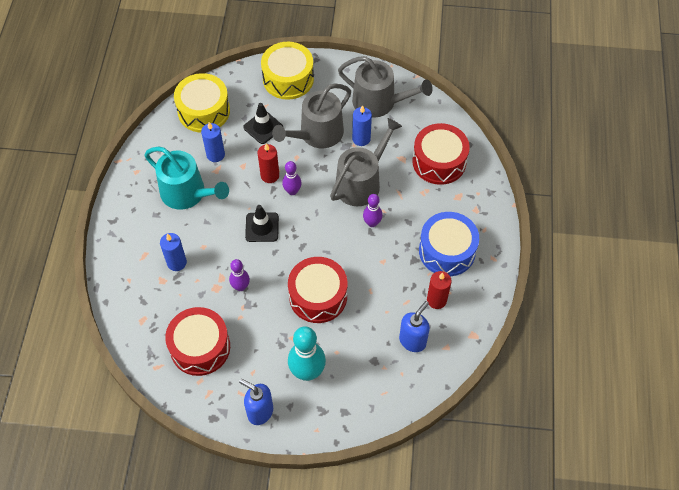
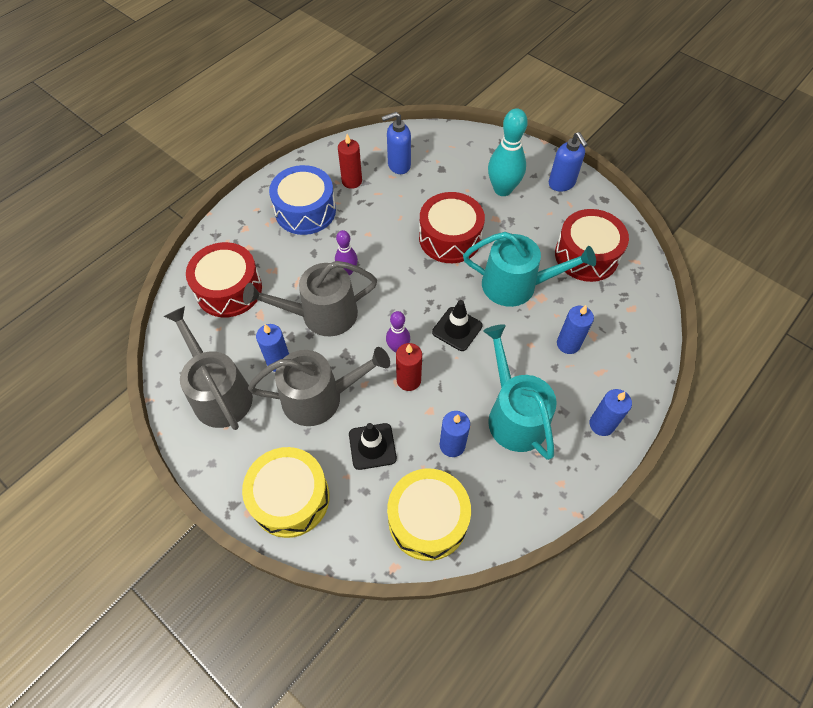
camera: 145 degrees left, 0 degrees up
purple bowling pin [229,259,250,291] -> turquoise watering can [463,232,596,307]
none -> blue candle [589,389,632,436]

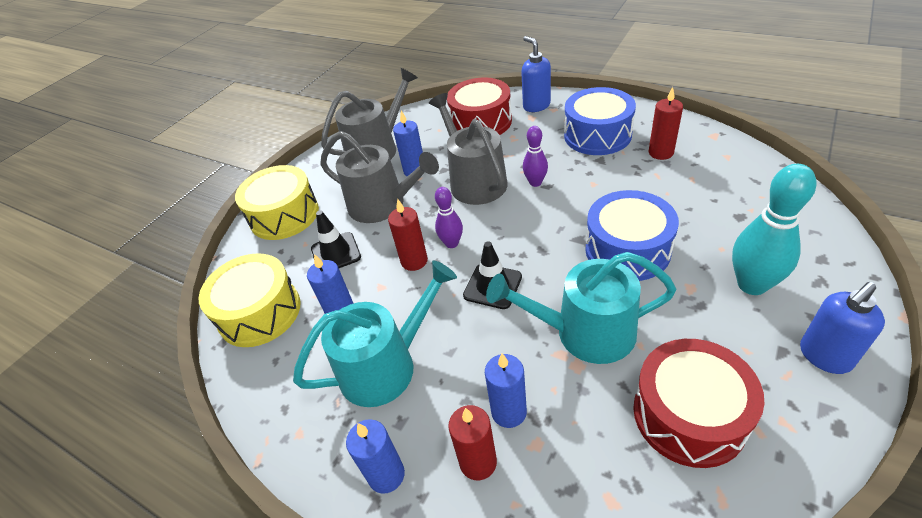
camera: 85 degrees right, 15 degrees down
grey watering can [248,347,390,426] -> grey watering can turned 45 degrees counterclockwise [320,131,439,223]
blue soap dispenser [382,112,411,174] -> blue soap dispenser moved to [521,36,551,112]
red drum [419,192,485,263] -> blue drum [585,190,679,281]
turquoise watering can [463,232,596,307] -> turquoise watering can turned 90 degrees clockwise [486,252,676,364]
none -> red candle [448,405,497,480]

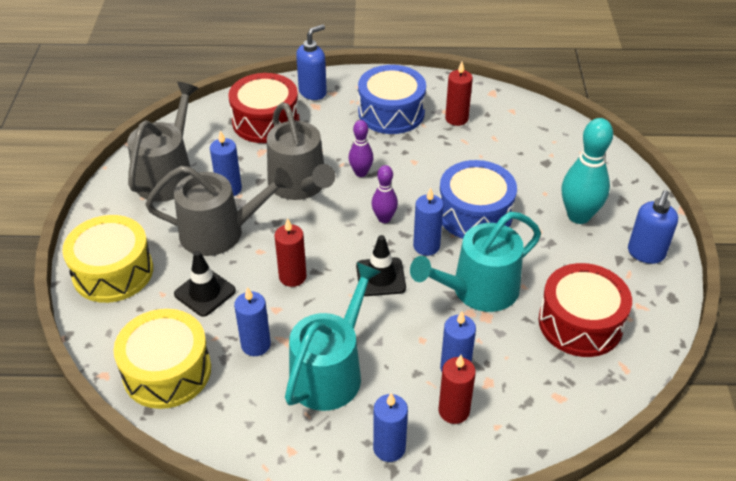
camera: 35 degrees left, 0 degrees up
grey watering can [429,93,508,205] -> grey watering can turned 150 degrees counterclockwise [267,102,335,200]
purple bowling pin [435,187,463,248] -> purple bowling pin moved to [371,165,398,223]
blue soap dispenser [521,36,551,112] -> blue soap dispenser turned 105 degrees clockwise [296,24,327,100]
none -> blue candle [413,188,444,256]

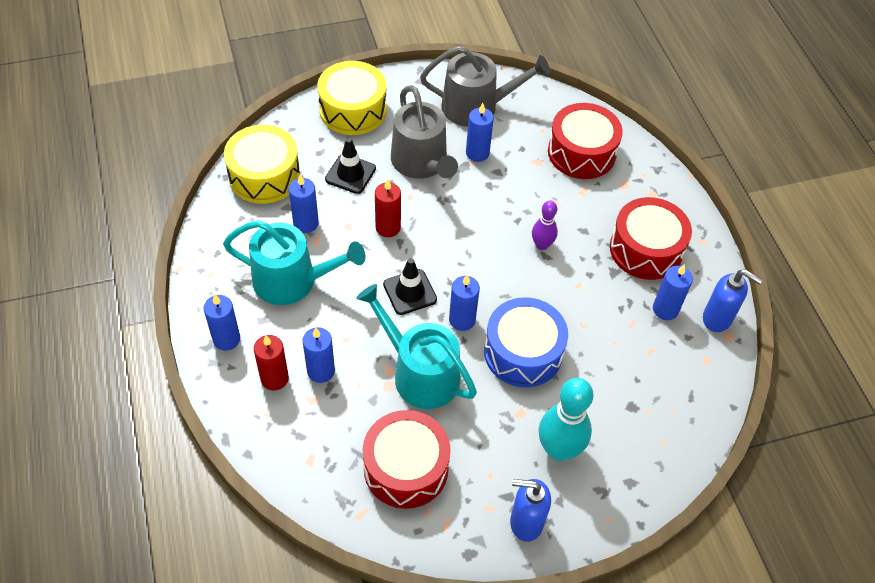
camera: 70 degrees right, 10 degrees up
grey watering can [267,102,335,200] -> none
blue soap dispenser [296,24,327,100] -> blue soap dispenser moved to [703,269,763,332]
blue drum [358,65,426,134] -> red drum [610,197,692,280]
purple bowling pin [371,165,398,223] -> none
red candle [445,62,473,126] -> blue candle [653,264,693,320]

